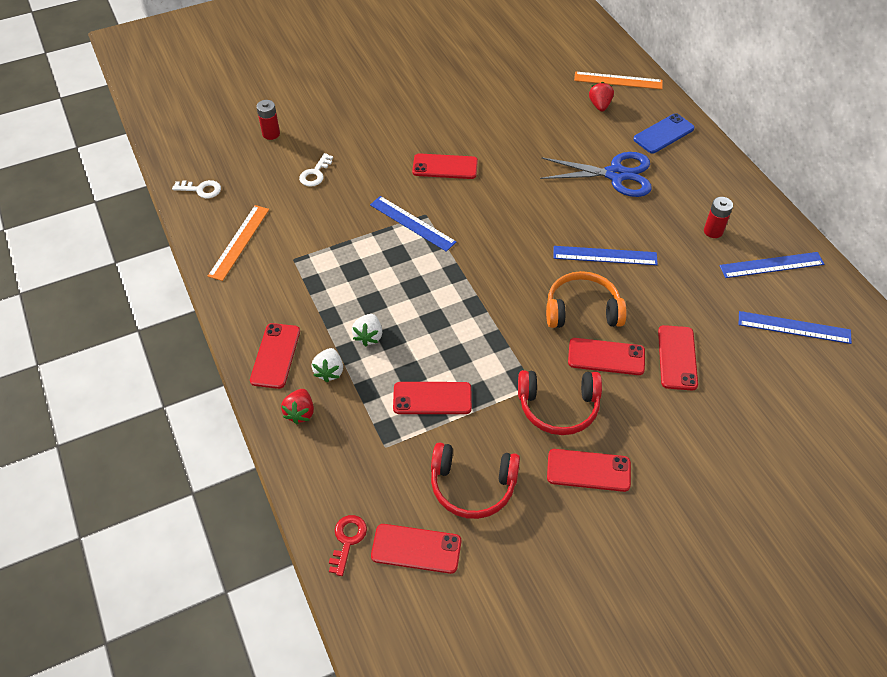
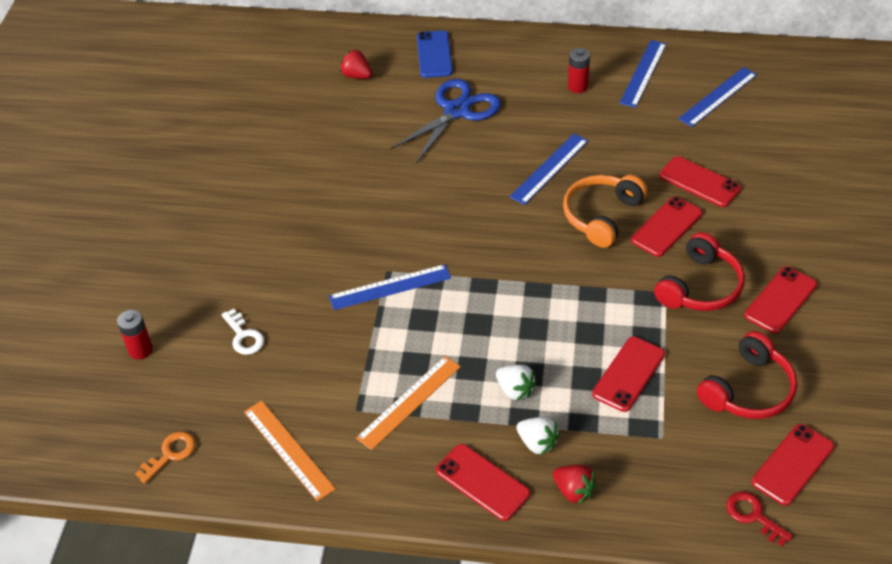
camera: 55 degrees left, 5 degrees down
white key [172,180,221,198] -> orange key [135,431,196,484]
red phone [412,153,478,179] -> none
orange ruler [574,71,663,89] -> orange ruler moved to [356,356,461,450]

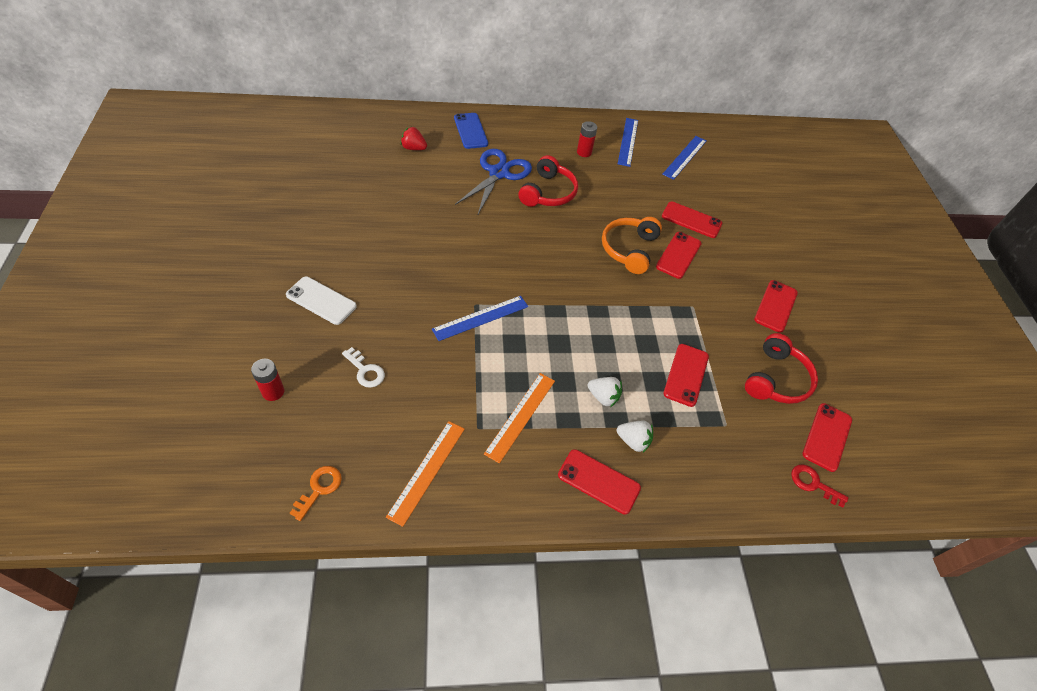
camera: 20 degrees left, 5 degrees up
orange ruler [244,401,336,501] -> orange ruler turned 75 degrees clockwise [386,421,465,527]
blue ruler [510,133,588,205] -> none
red strawberry [553,465,597,504] -> none
red headphones [654,232,745,311] -> red headphones moved to [518,155,578,207]
none -> white phone [286,276,357,325]

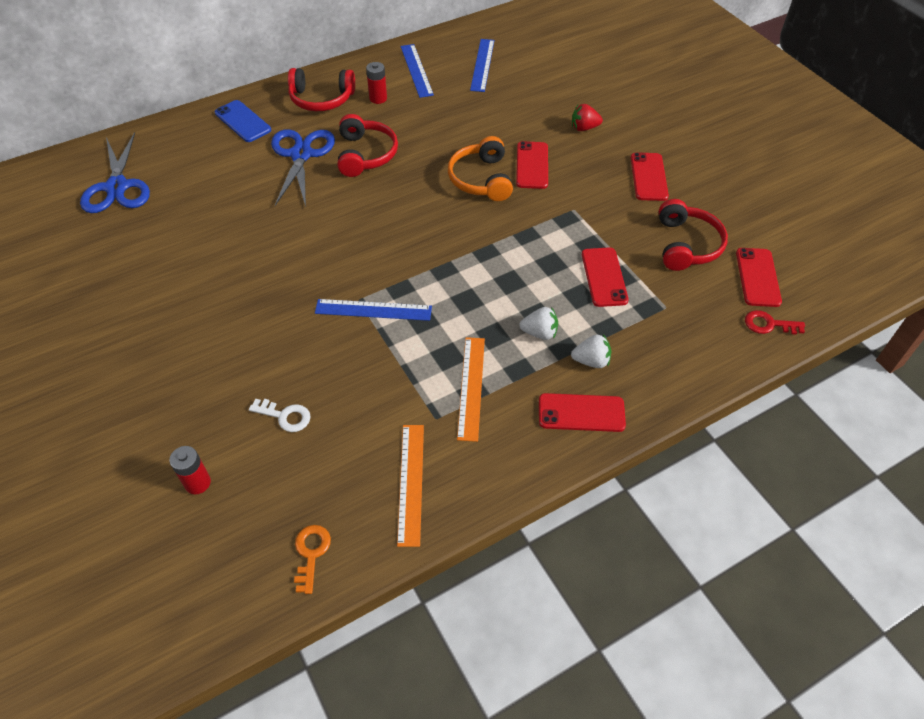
camera: 20 degrees left, 0 degrees up
white phone [286,276,357,325] -> none
red strawberry [400,127,427,150] -> red strawberry moved to [572,104,603,131]
blue ruler [432,296,528,341] -> blue ruler turned 60 degrees clockwise [315,299,432,321]
red phone [662,202,722,238] -> none
none -> blue scissors [80,132,150,213]
none -> red headphones [288,68,355,111]

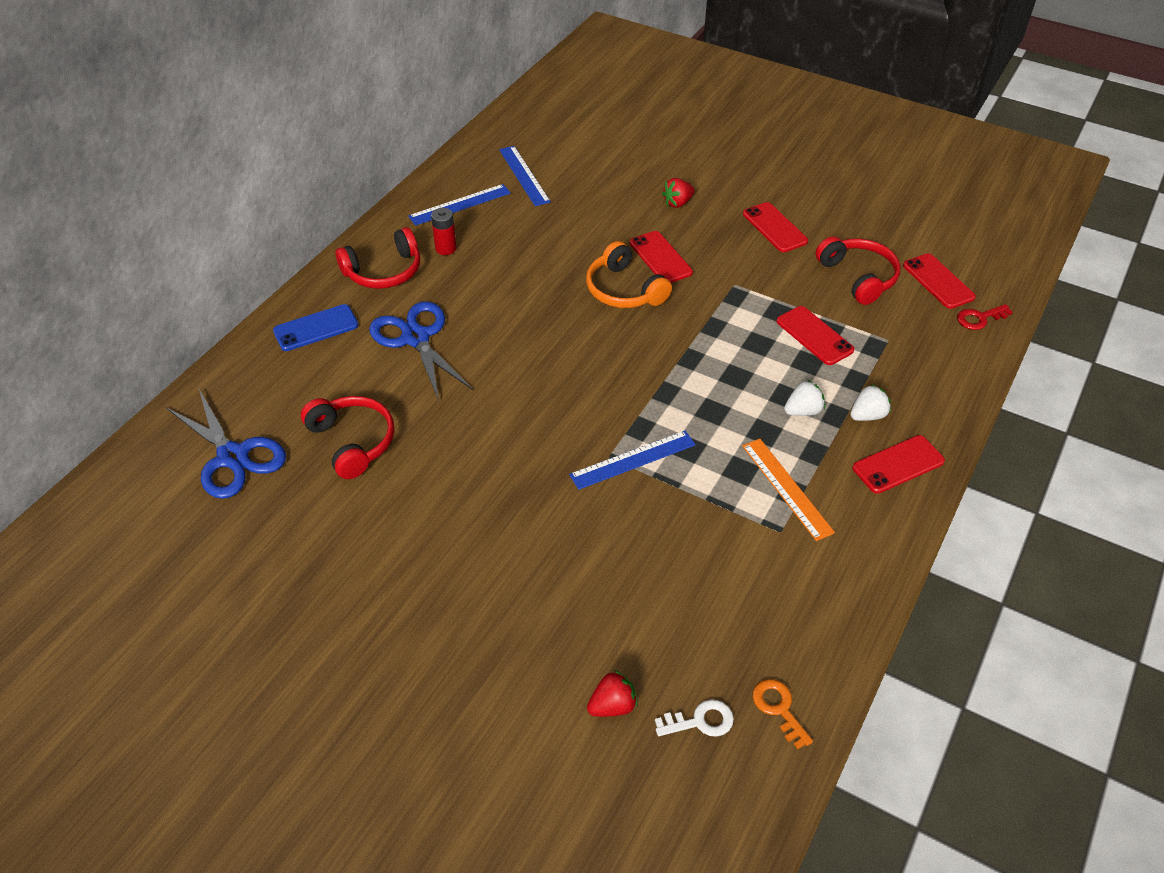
camera: 30 degrees left, 5 degrees down
red battery [169,446,211,495] -> red strawberry [587,670,638,717]
blue phone [215,100,271,142] -> blue phone turned 45 degrees counterclockwise [273,304,358,351]
white key [249,399,311,432] -> white key moved to [655,699,734,737]
red headphones [338,114,398,177] -> red headphones moved to [301,396,394,479]
orange ruler [397,425,424,547] -> none
blue ruler [401,44,434,98] -> blue ruler turned 75 degrees counterclockwise [408,184,511,226]

